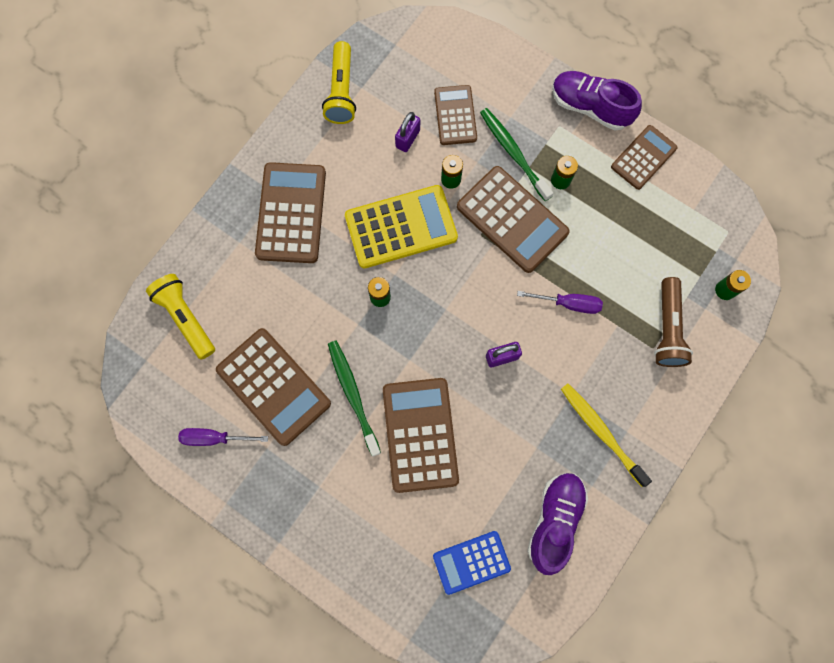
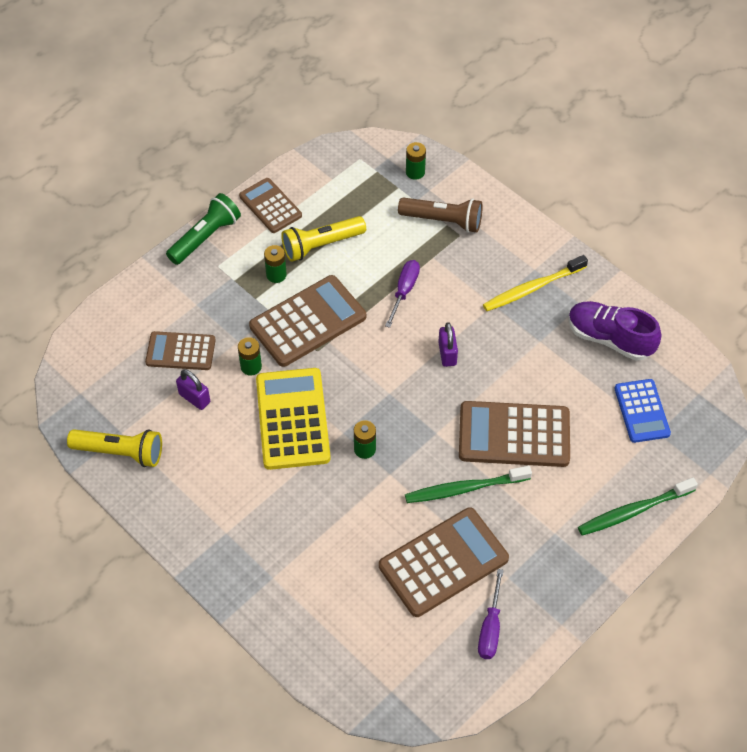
camera: 80 degrees left, 20 degrees down
yellow flashlight [146,274,215,360] -> yellow flashlight moved to [281,216,366,262]
brown calculator [255,162,326,263] -> none
green toothbrush [480,108,553,201] -> green toothbrush moved to [578,477,698,536]
purple shoe [552,71,642,130] -> green flashlight [166,193,241,265]

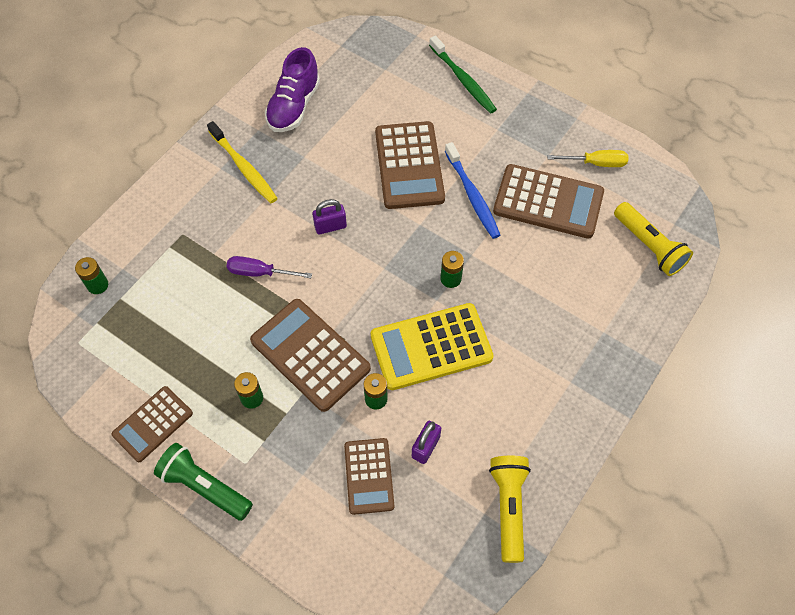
camera: 100 degrees left, 5 degrees up
yellow flashlight [281,216,366,262] -> yellow flashlight moved to [614,202,693,276]
brown calculator [379,507,509,617] -> brown calculator turned 150 degrees clockwise [493,164,604,239]
brown flashlight [398,197,483,233] -> none
green toothbrush [405,466,532,503] -> blue toothbrush [445,142,500,239]
purple screwdriver [478,569,504,659] -> yellow screwdriver [547,150,628,167]
blue calculator [614,379,671,443] -> none

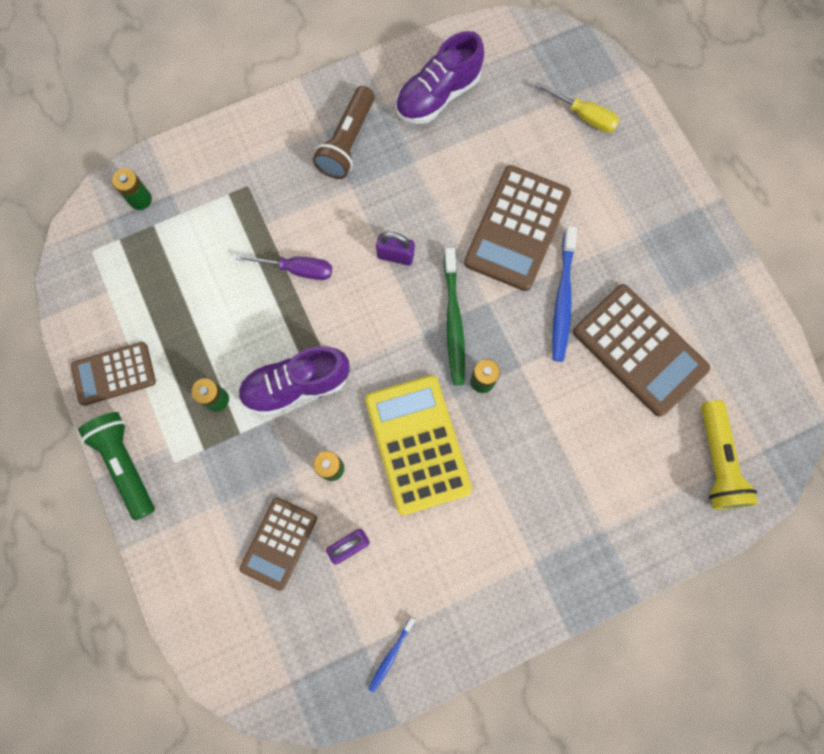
camera: 30 degrees right, 15 degrees up
yellow toothbrush [207,121,278,203] -> brown flashlight [313,86,375,179]
purple screwdriver [227,256,312,278] -> purple screwdriver turned 150 degrees clockwise [236,254,332,280]
brown calculator [250,299,371,412] -> purple shoe [238,346,350,417]
yellow calculator [371,303,494,390] -> yellow calculator turned 60 degrees clockwise [365,375,472,515]
green toothbrush [429,35,497,114] -> green toothbrush moved to [444,248,465,385]
yellow flashlight [489,456,531,563] -> blue toothbrush [368,617,416,693]
yellow screwdriver [547,150,628,167] -> yellow screwdriver moved to [534,81,619,133]

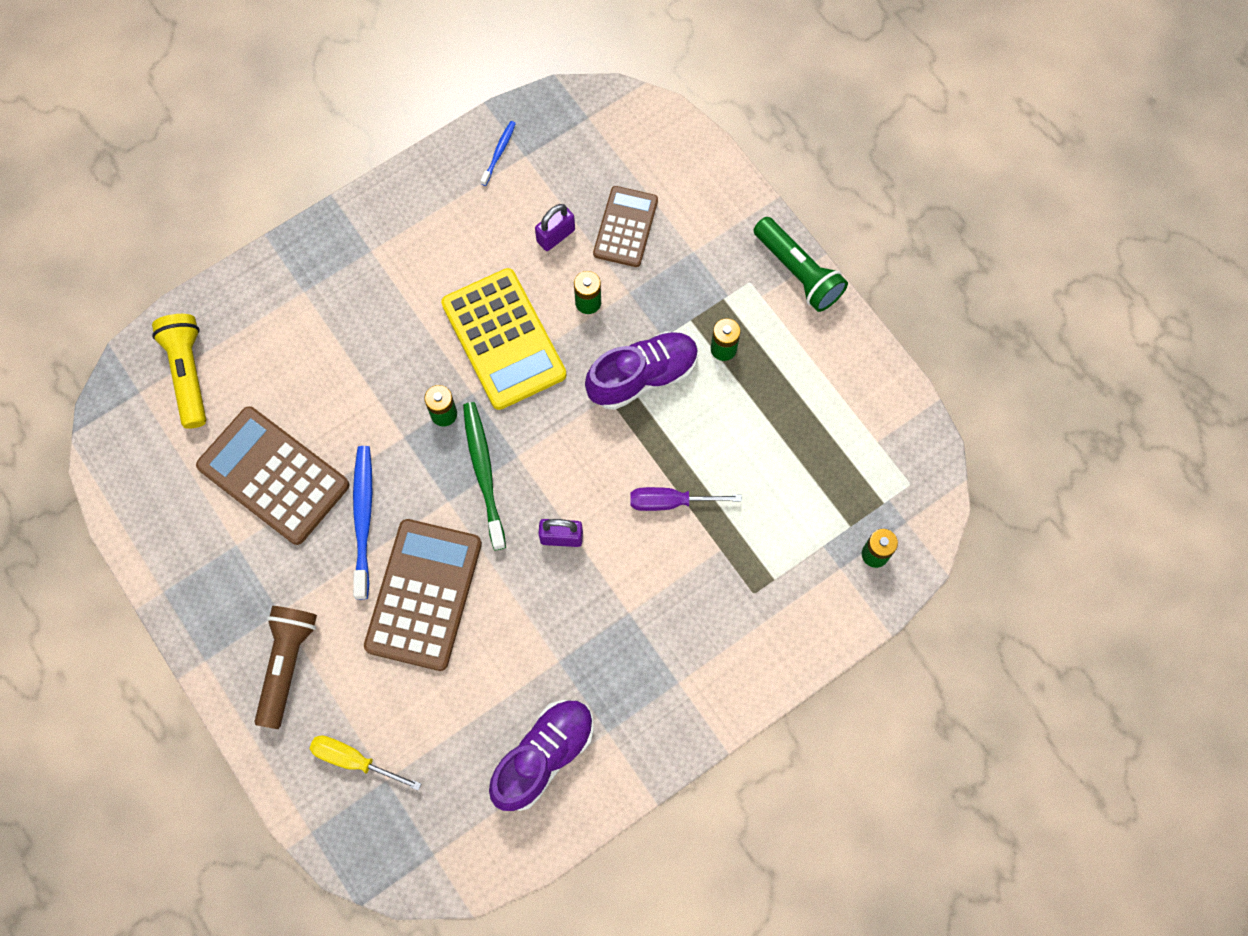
camera: 170 degrees right, 5 degrees down
brown calculator [71,342,156,406] -> none
brown flashlight [313,86,375,179] -> brown flashlight moved to [255,606,317,729]

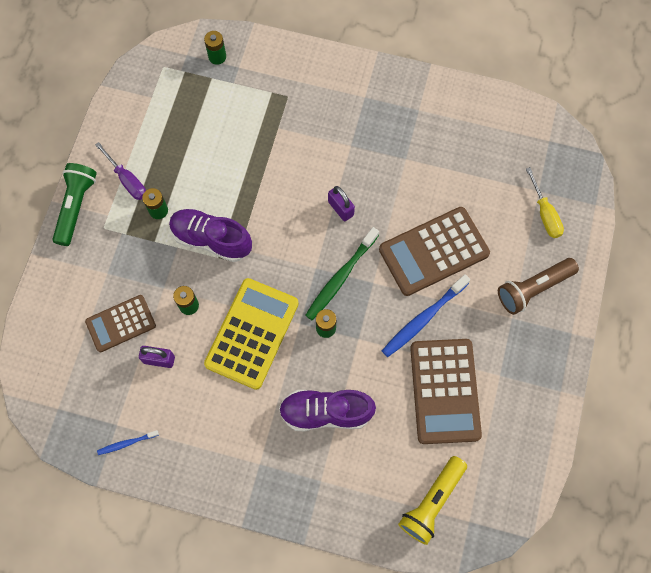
camera: 130 degrees left, 0 degrees up
purple shoe [489,700,594,811] -> purple shoe moved to [279,390,376,431]
purple screwdriver [630,487,742,511] -> purple screwdriver moved to [95,142,146,200]

